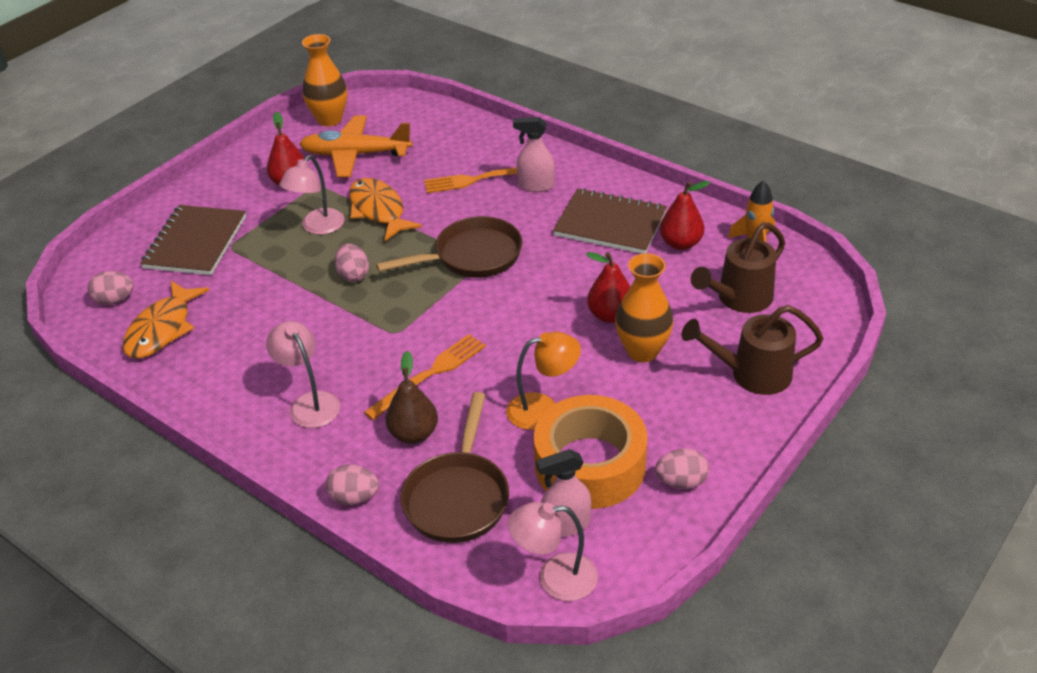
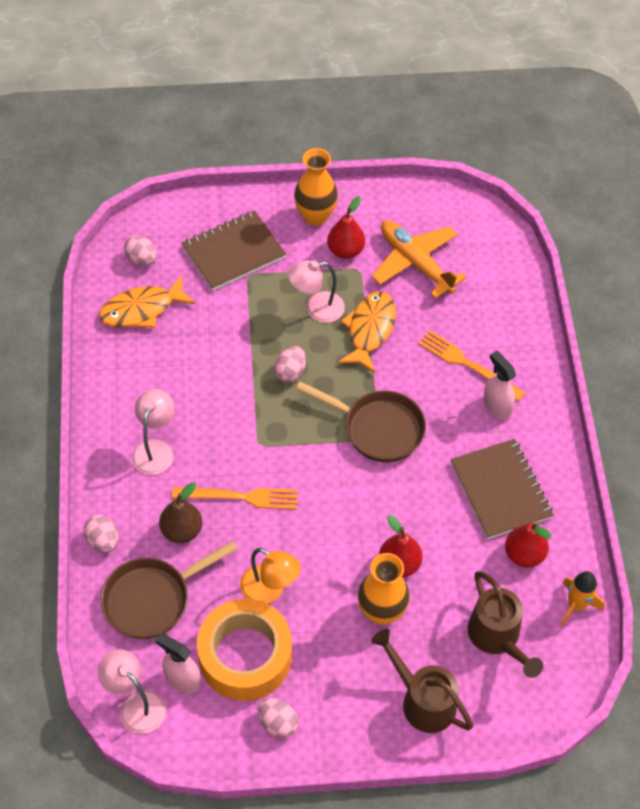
camera: 45 degrees right, 15 degrees up
orange vase [302,34,347,126] -> orange vase moved to [294,148,338,226]
brown watering can [691,222,785,313] -> brown watering can turned 120 degrees counterclockwise [467,571,543,678]

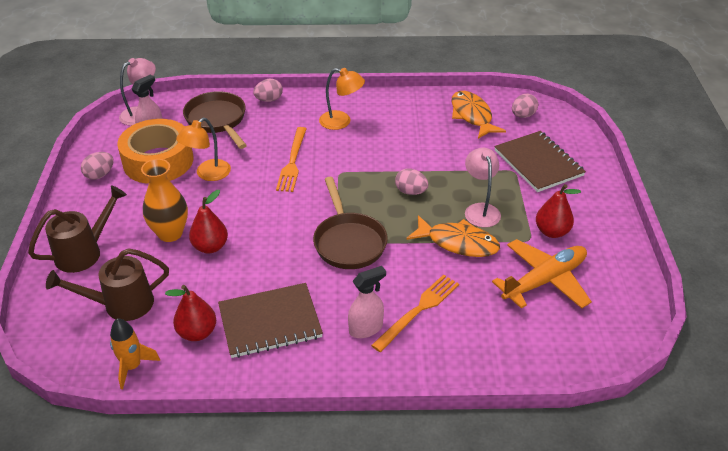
camera: 95 degrees right, 15 degrees down
pink lamp [132,389,174,475] -> orange lamp [319,68,365,130]
brown pear [159,482,202,543] -> none
orange vase [294,148,338,226] -> none
brown pan [296,381,426,462] -> brown pan turned 45 degrees counterclockwise [313,177,388,269]

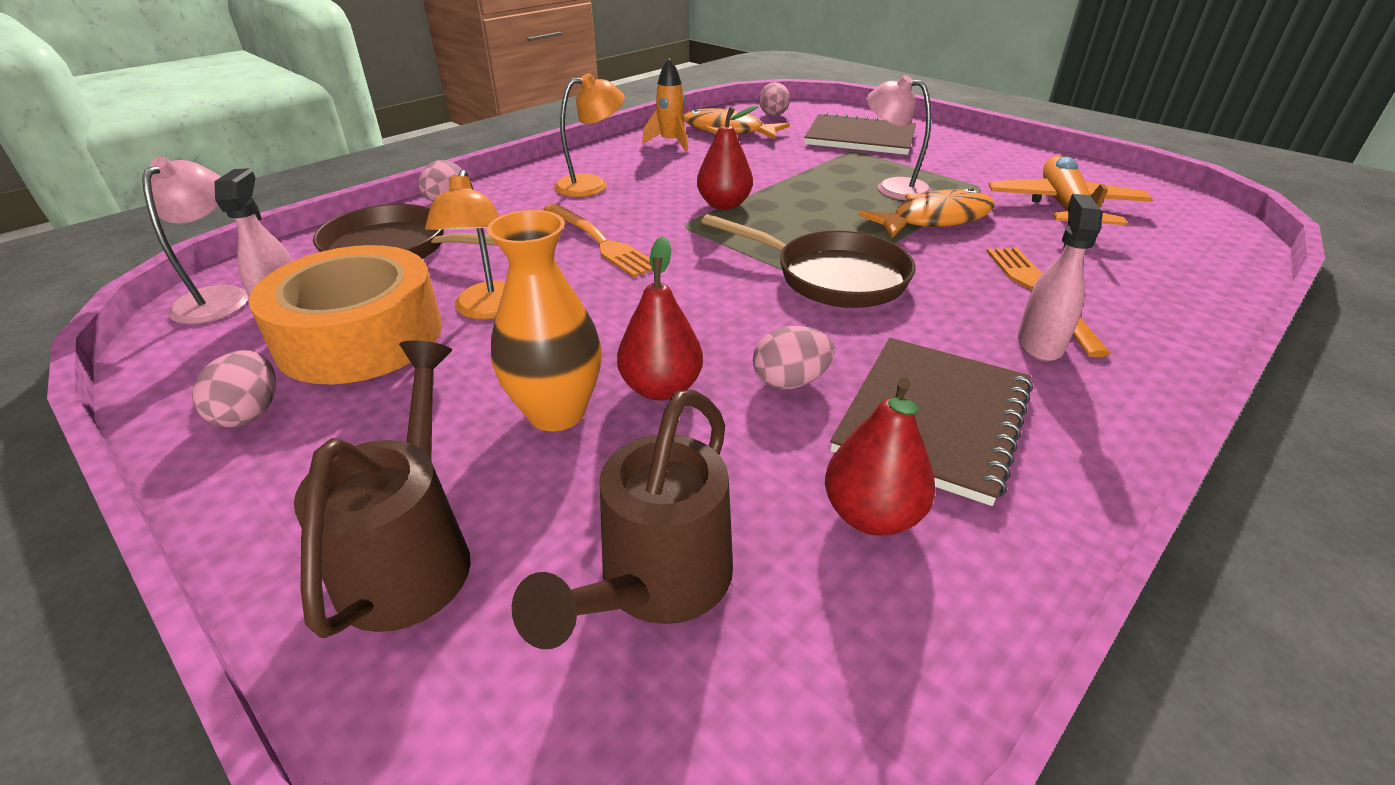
camera: 45 degrees left, 5 degrees down
orange rocket [110,318,160,389] -> orange rocket moved to [642,58,688,152]
pink egg [395,168,428,195] -> pink egg moved to [753,326,835,389]
red pear [536,184,581,238] -> red pear moved to [697,105,759,210]

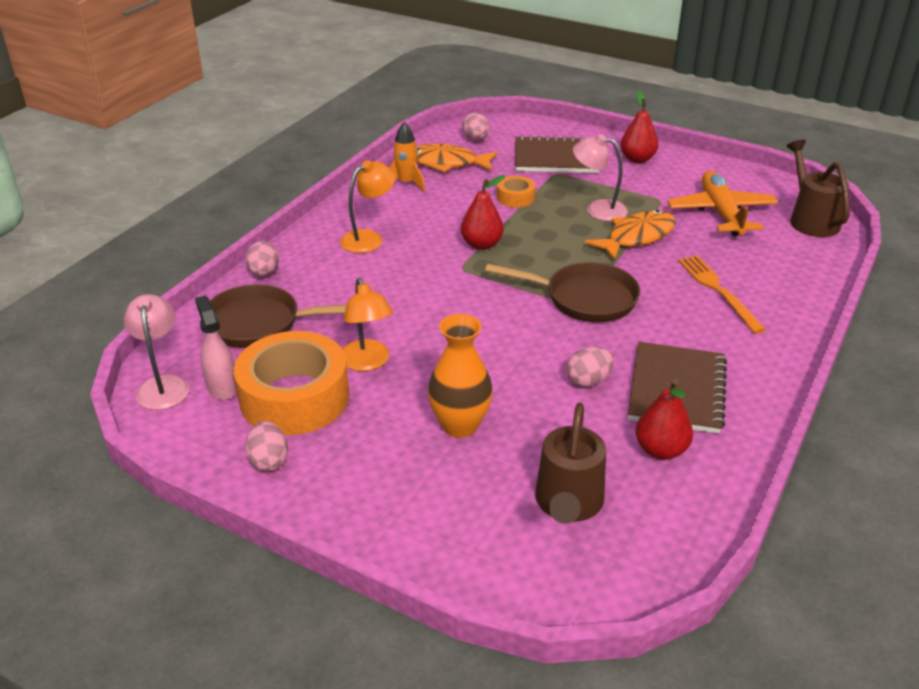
camera: 15 degrees left, 0 degrees up
brown watering can [294,341,471,638] -> brown watering can moved to [786,140,850,237]
orange fork [544,204,652,278] -> none
red pear [617,236,703,400] -> red pear moved to [620,91,658,163]
pink spray bottle [1018,194,1103,361] -> none
none -> orange tape [497,176,535,208]

